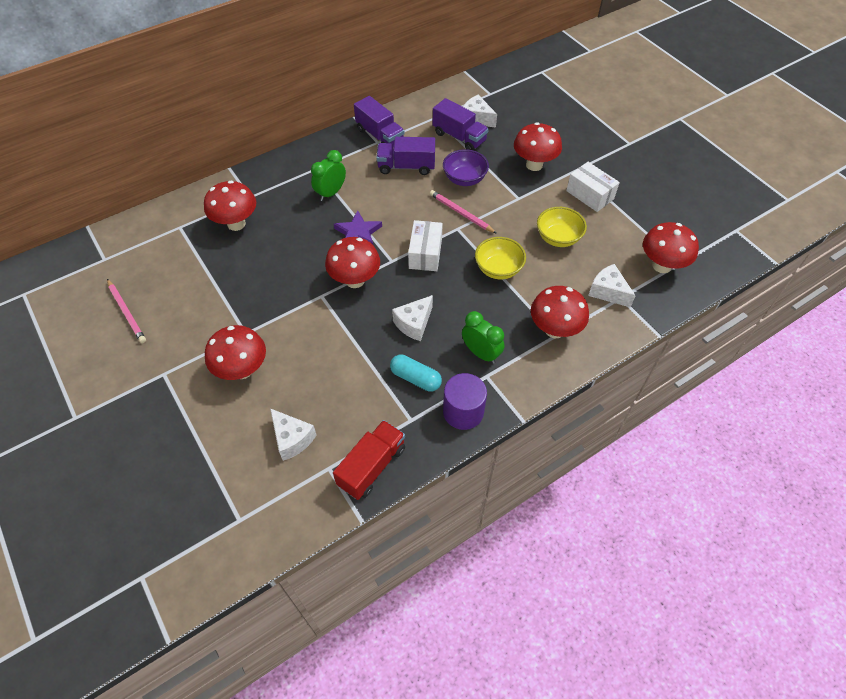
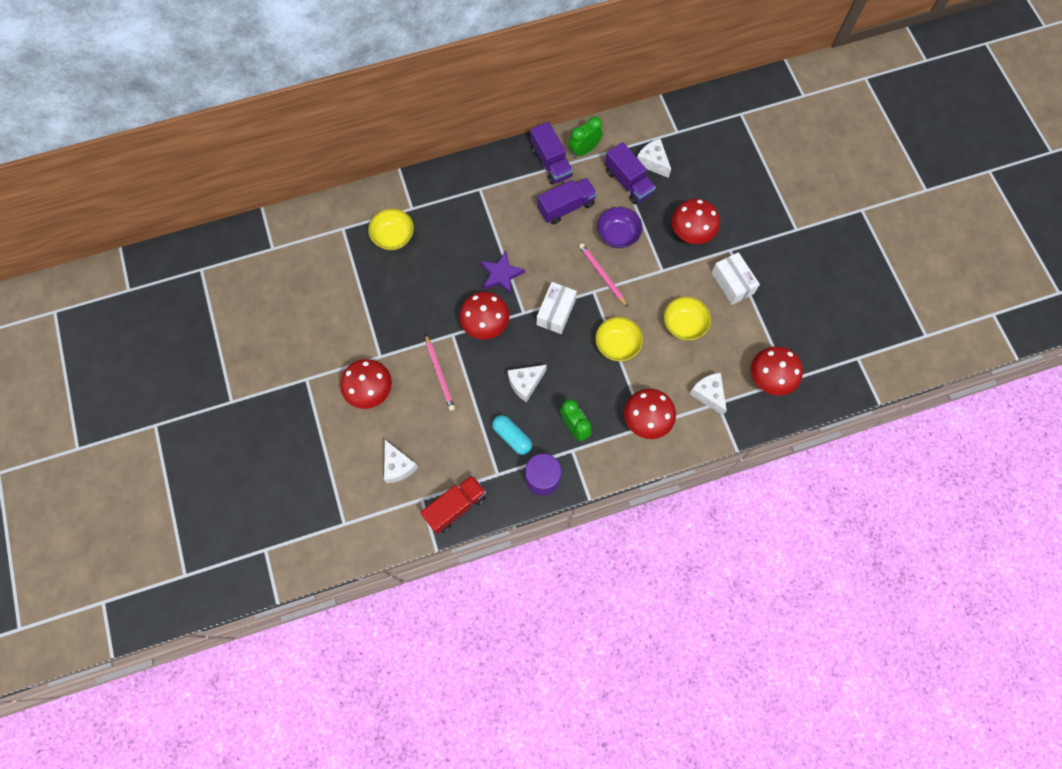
camera: 15 degrees right, 15 degrees up
pink pencil [107,279,146,343] -> pink pencil moved to [425,334,455,411]
red mushroom [204,180,256,231] -> yellow bowl [368,209,414,250]
green clock [311,150,346,201] -> green clock moved to [569,116,603,158]
purple truck [376,137,435,175] -> purple truck turned 135 degrees clockwise [538,178,597,224]

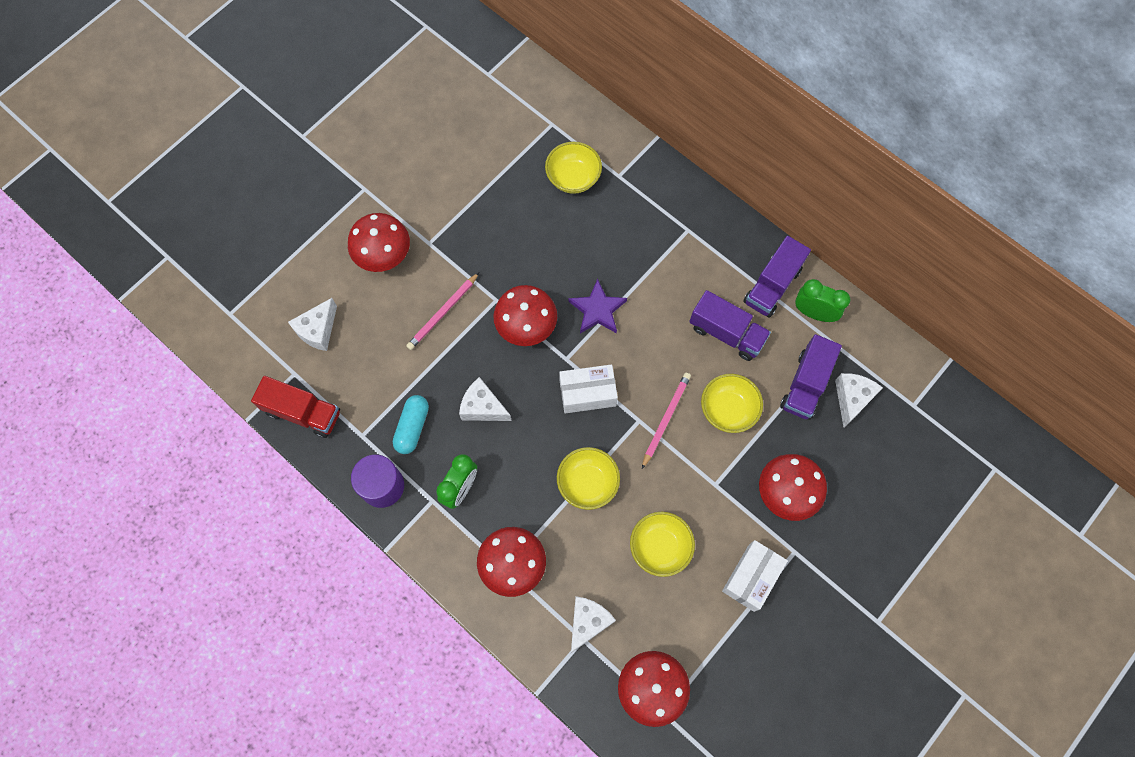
camera: 60 degrees right, 0 degrees up
purple bowl [597,207,643,248] -> yellow bowl [701,374,763,433]

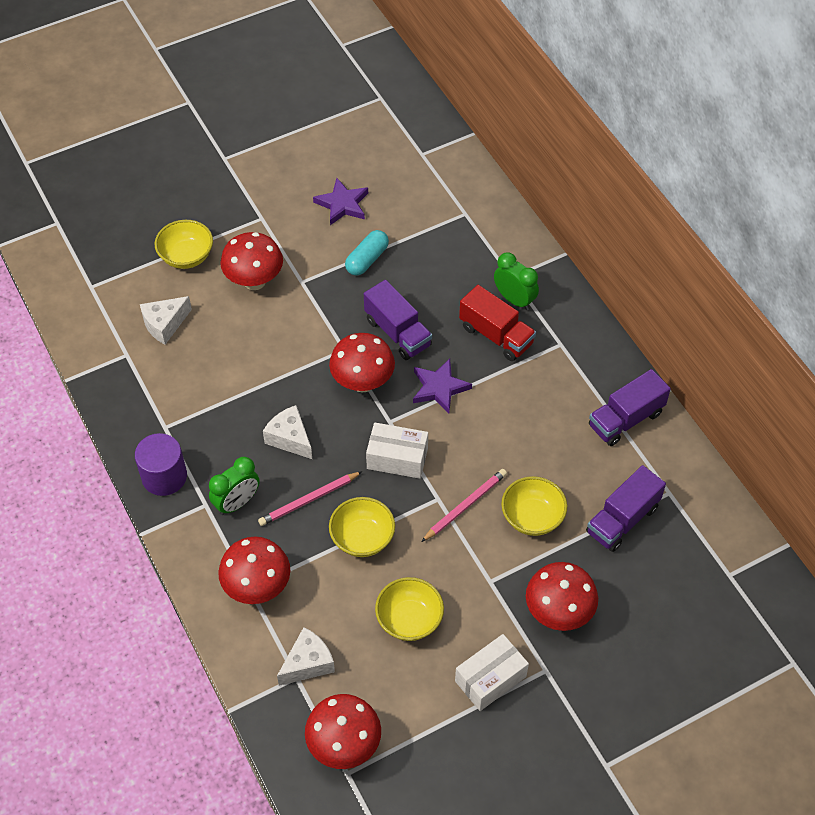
camera: 20 degrees right, 15 degrees down
red truck [251,376,340,438] -> red truck moved to [459,285,536,361]
turquoise capsule [393,395,429,454] -> turquoise capsule moved to [345,230,389,276]
pink pencil [406,272,480,350] -> pink pencil moved to [258,471,363,526]
yellow bowl [545,141,602,194] -> yellow bowl moved to [155,220,213,269]
purple truck [689,290,771,361] -> purple truck moved to [364,280,432,360]
green clock [795,279,850,322] -> green clock moved to [494,253,539,310]
white cheese [835,373,883,427] -> none
none -> purple star [313,178,368,225]

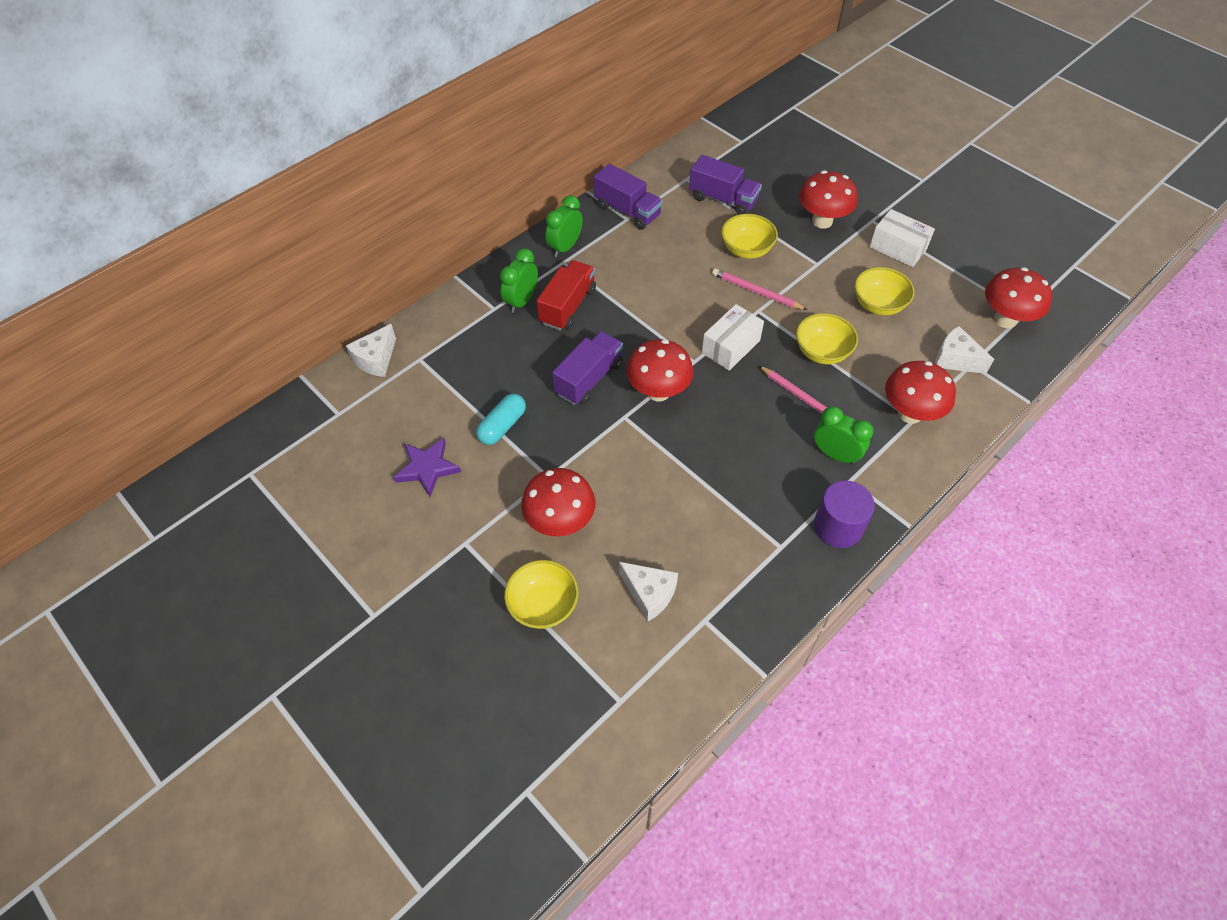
camera: 105 degrees left, 0 degrees up
white cheese [263,405,312,459] -> white cheese moved to [346,324,396,377]
turquoise capsule [345,230,389,276] -> turquoise capsule turned 75 degrees counterclockwise [476,393,526,445]
white box [366,422,428,479] -> white box turned 45 degrees clockwise [702,304,764,371]
purple star [413,359,472,414] -> none
none -> green clock [545,195,583,257]

